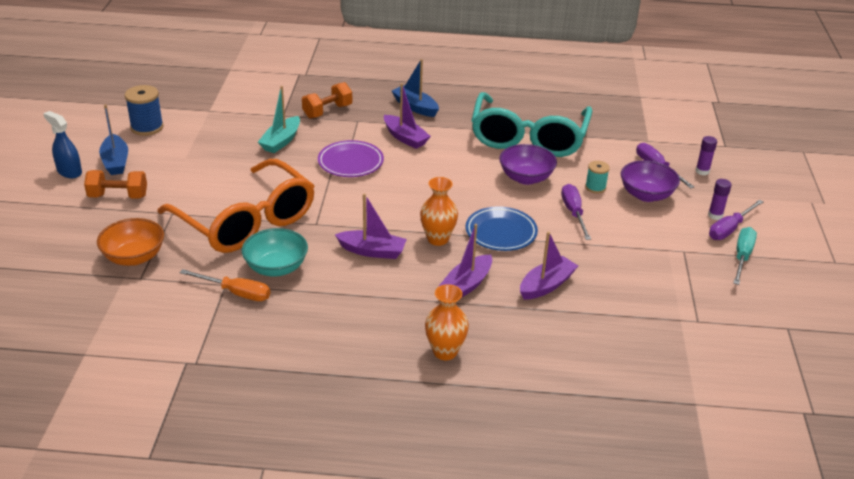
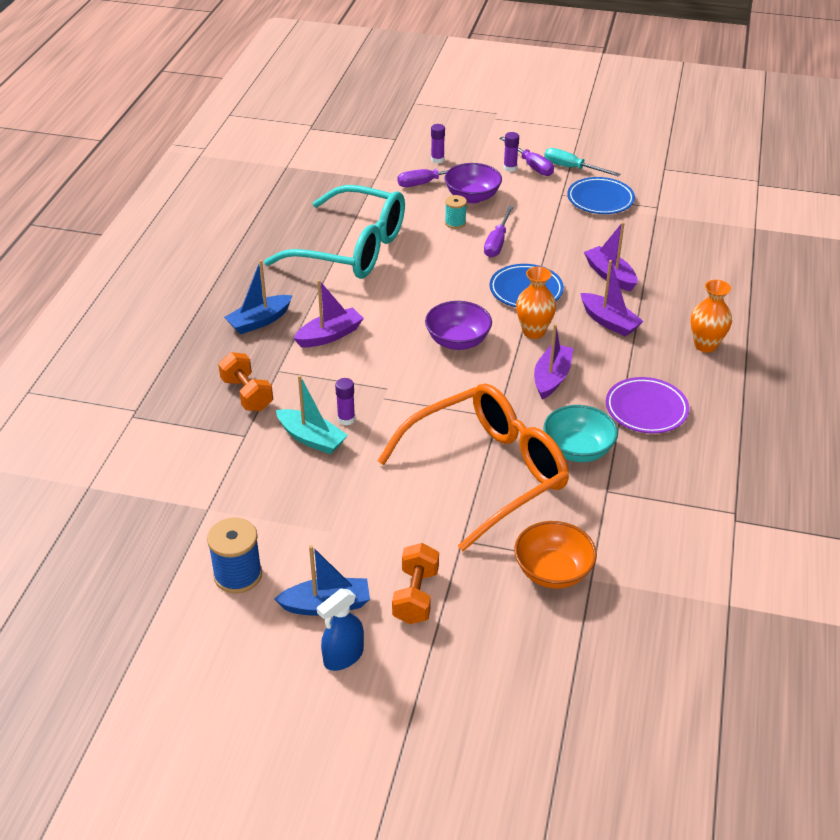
camera: 80 degrees left, 5 degrees up
orange screwdriver [180,269,270,301] -> none
purple plate [318,140,384,177] -> purple plate moved to [606,377,689,433]
purple bowl [499,144,557,185] -> purple bowl moved to [425,301,492,350]
purple screwdriver [561,184,591,240] -> purple screwdriver turned 75 degrees counterclockwise [484,206,513,258]
none -> purple glue stick [335,378,355,426]
none -> blue plate [567,177,635,214]

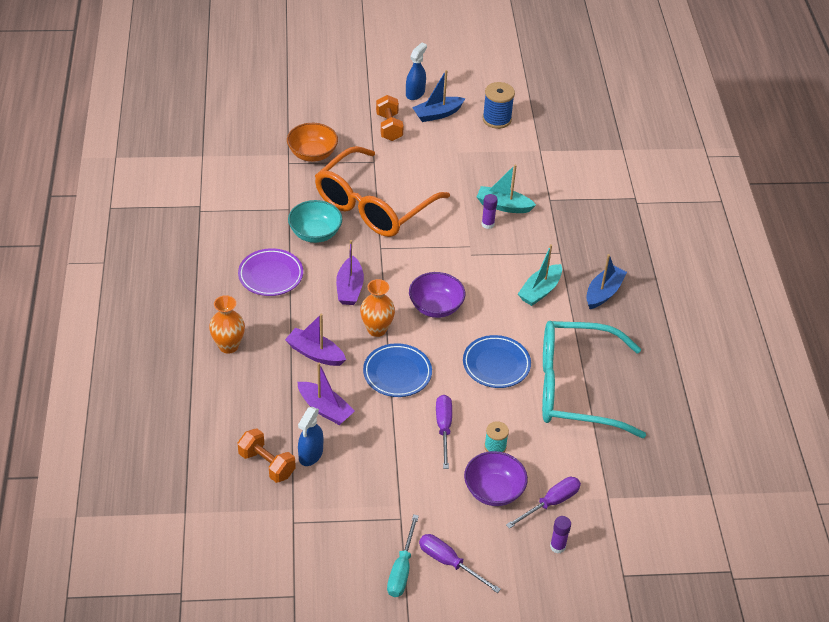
camera: 160 degrees right, 5 degrees up
orange dumbbell [218,352,273,411] -> orange dumbbell moved to [238,429,296,483]
purple boat [293,280,364,348] -> turquoise boat [518,244,562,306]
purple glue stick [503,132,519,172] -> none
turquoise screwdriver [544,148,620,177] -> turquoise screwdriver turned 90 degrees clockwise [387,514,419,597]
blue plate [567,177,635,214] -> blue plate moved to [463,335,531,388]
none -> blue spray bottle [298,407,323,466]

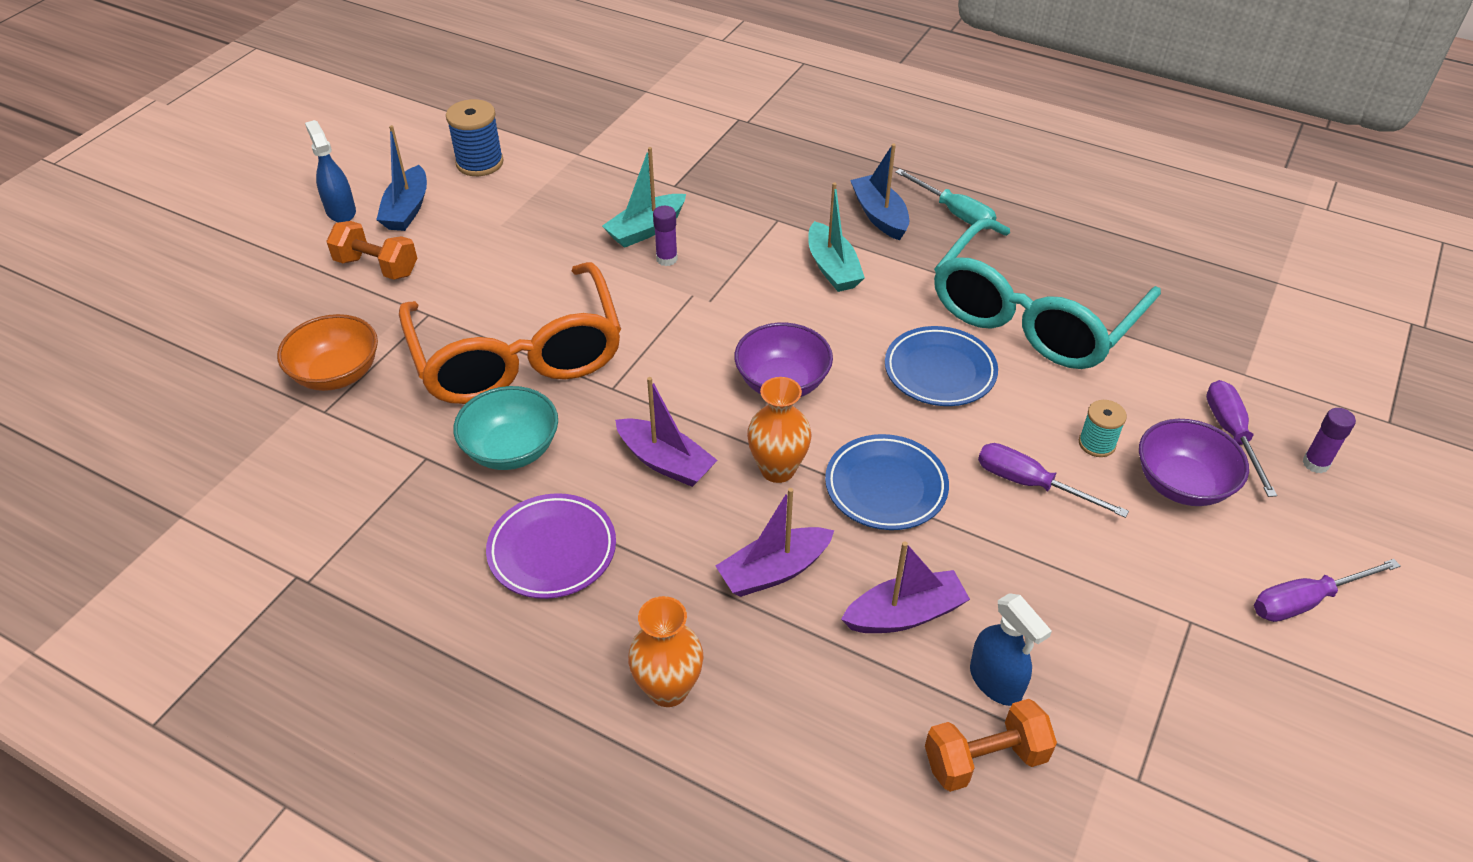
camera: 55 degrees left, 0 degrees up
turquoise screwdriver [387,514,419,597] -> turquoise screwdriver moved to [895,169,997,229]

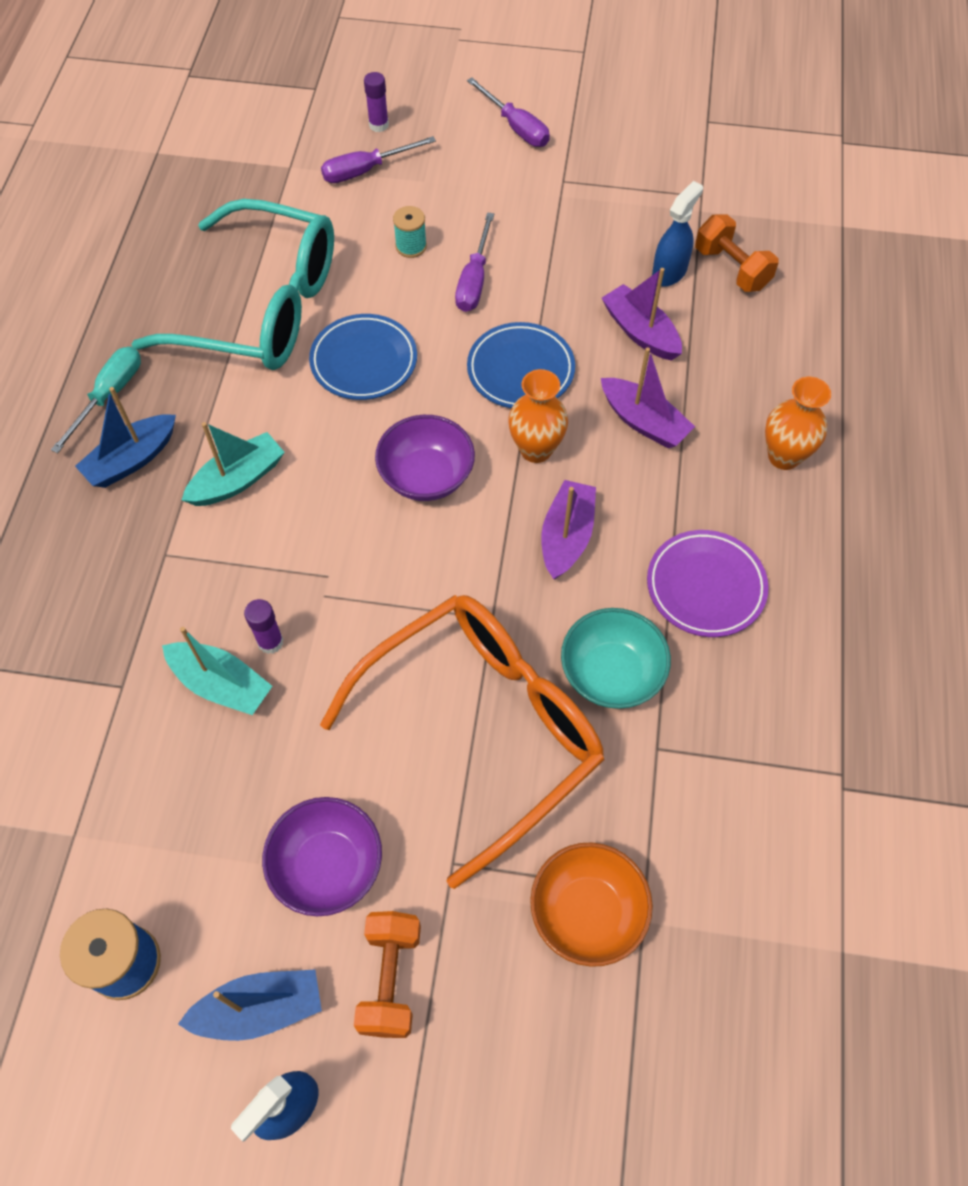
camera: 110 degrees left, 15 degrees up
purple bowl [1139,419,1249,506] -> purple bowl moved to [262,797,382,916]

